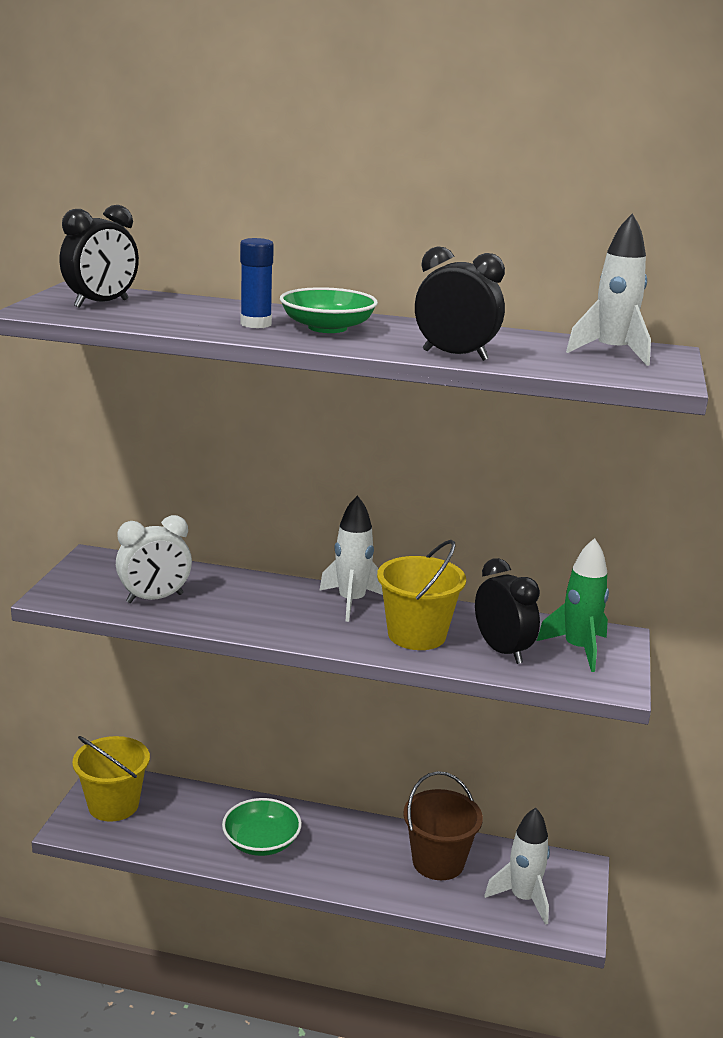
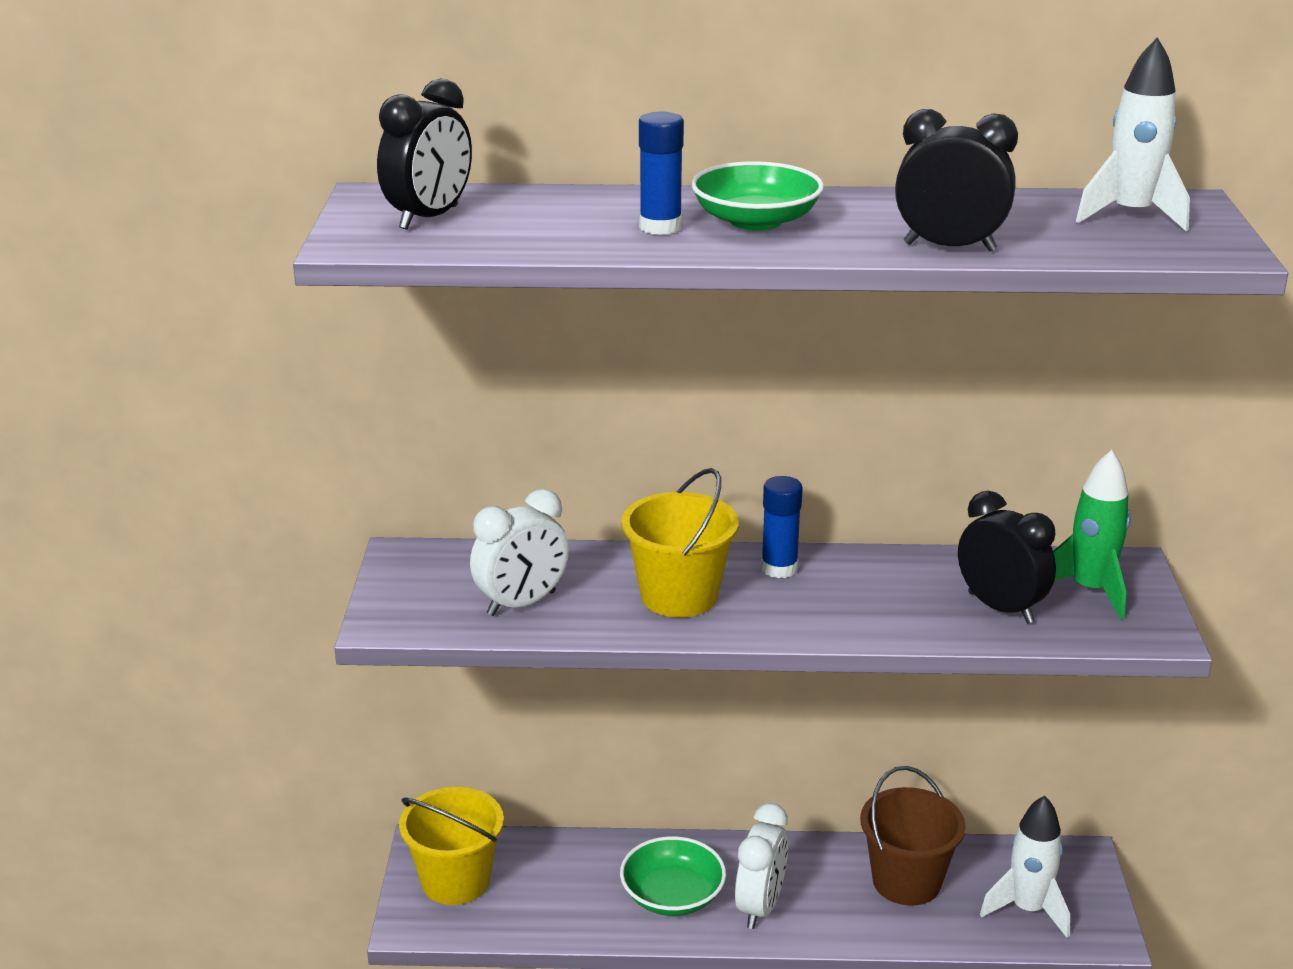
camera: 10 degrees left, 5 degrees up
white rocket [319,495,383,622] -> blue glue stick [761,476,803,578]
yellow bucket [377,540,466,650] -> yellow bucket moved to [622,468,739,618]
none -> white clock [735,803,788,929]

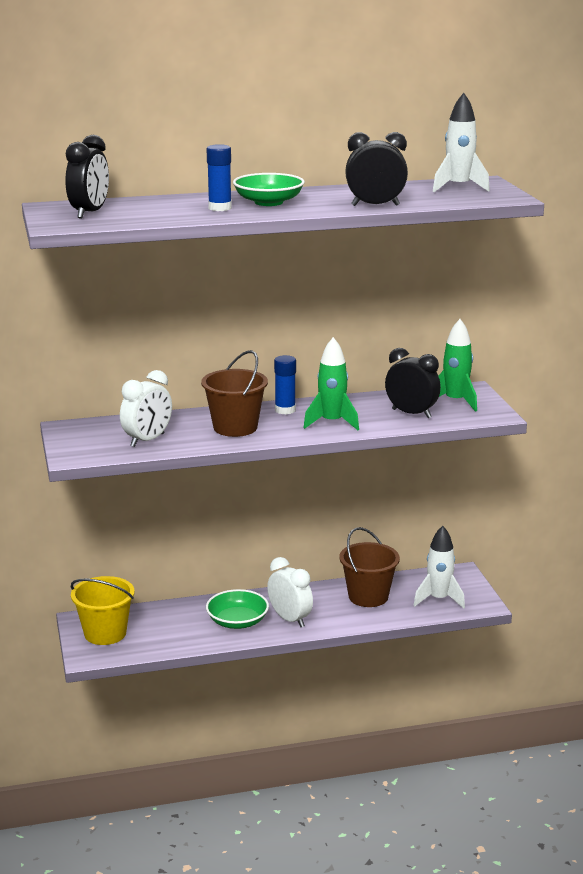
camera: 15 degrees left, 5 degrees down
yellow bucket [622,468,739,618] -> brown bucket [201,350,268,437]
white clock [735,803,788,929] -> white clock turned 45 degrees counterclockwise [267,557,313,627]
none -> green rocket [303,337,359,430]

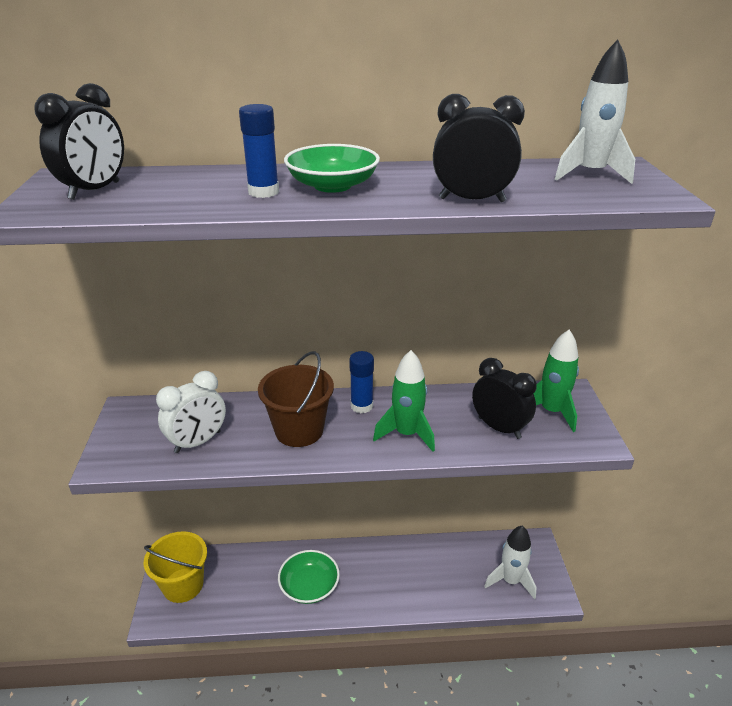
camera: 10 degrees right, 10 degrees up
white clock [267,557,313,627] -> none
brown bucket [339,527,400,607] -> none

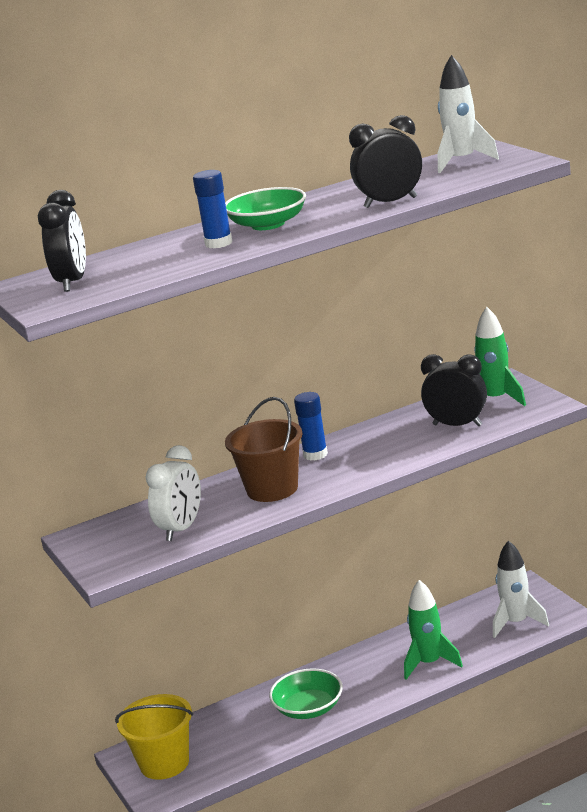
camera: 20 degrees left, 10 degrees down
green rocket [373,350,435,452] -> green rocket moved to [404,580,463,680]

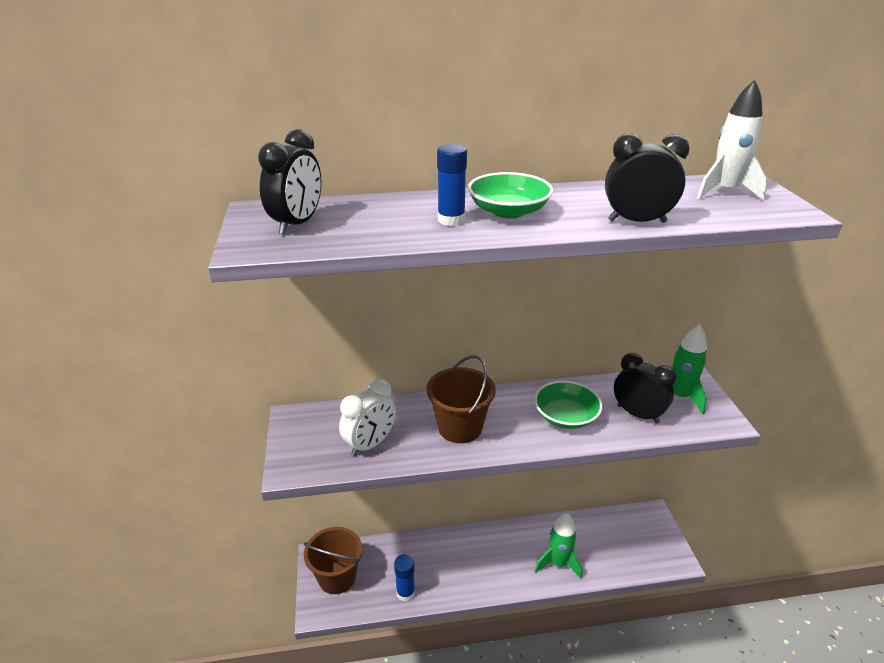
camera: 15 degrees right, 10 degrees up
yellow bucket [115,694,193,780] -> brown bucket [304,527,362,594]
green bowl [269,668,343,719] -> green bowl moved to [534,381,602,429]
blue glue stick [294,392,328,461] -> blue glue stick moved to [394,554,415,602]
white rocket [493,540,549,638] -> none

